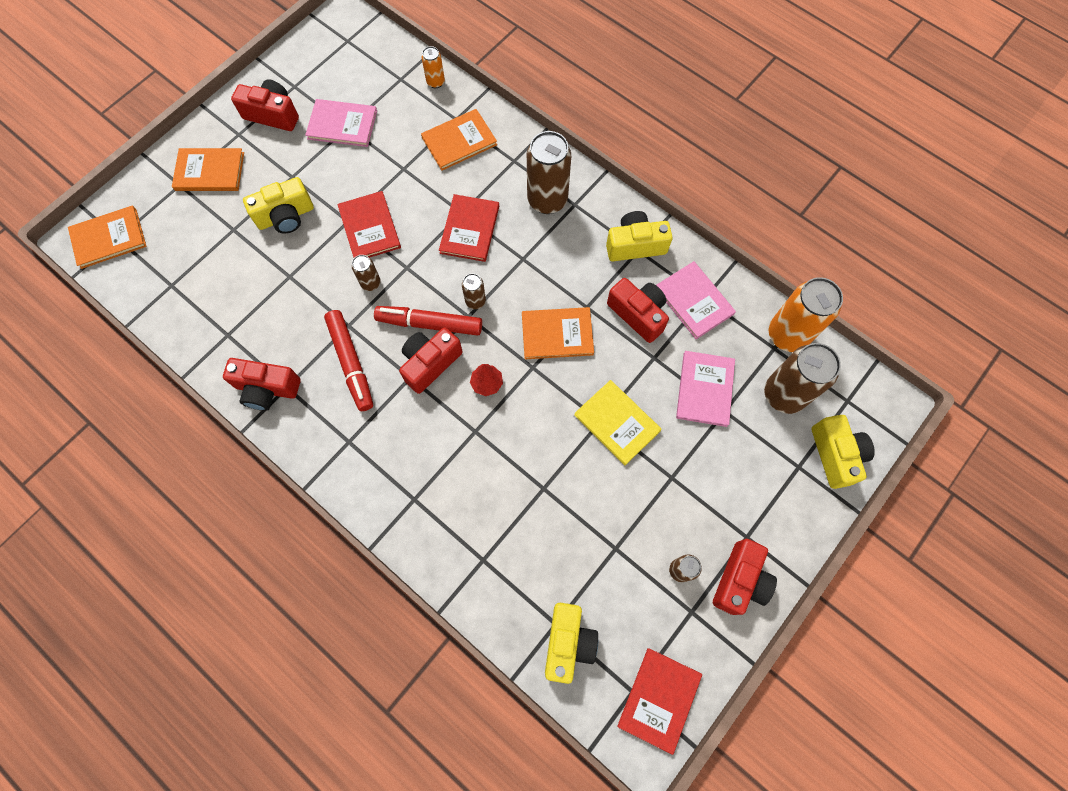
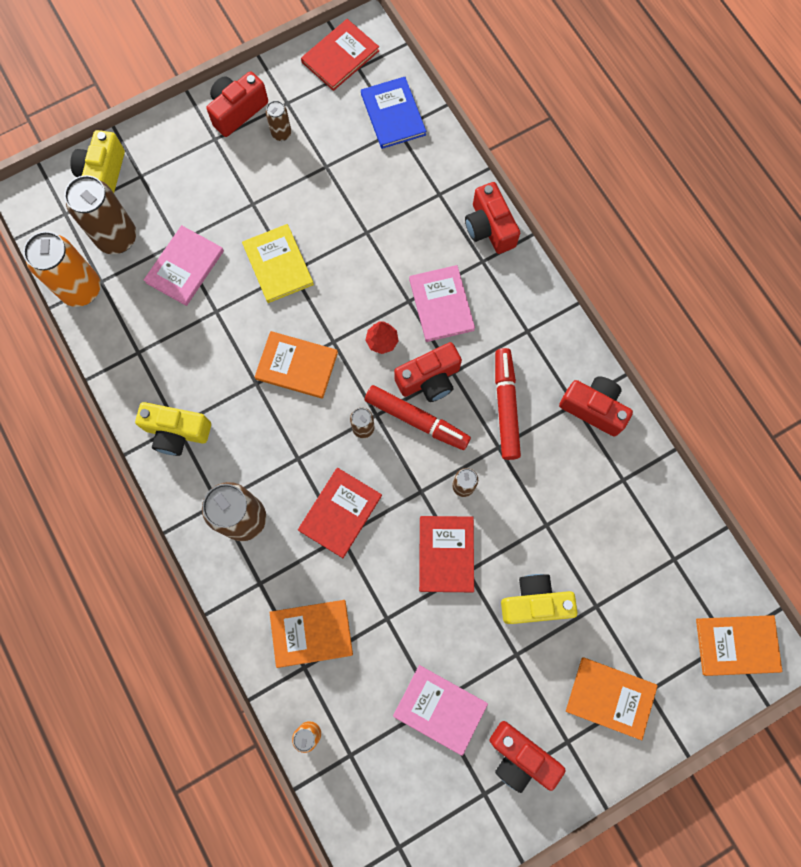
camera: 160 degrees left, 5 degrees up
yellow camera [545,603,598,684] -> blue book [361,77,426,149]
red camera [607,278,669,343] -> red camera moved to [465,182,520,254]
pink book [656,261,736,339] -> pink book moved to [409,265,475,342]

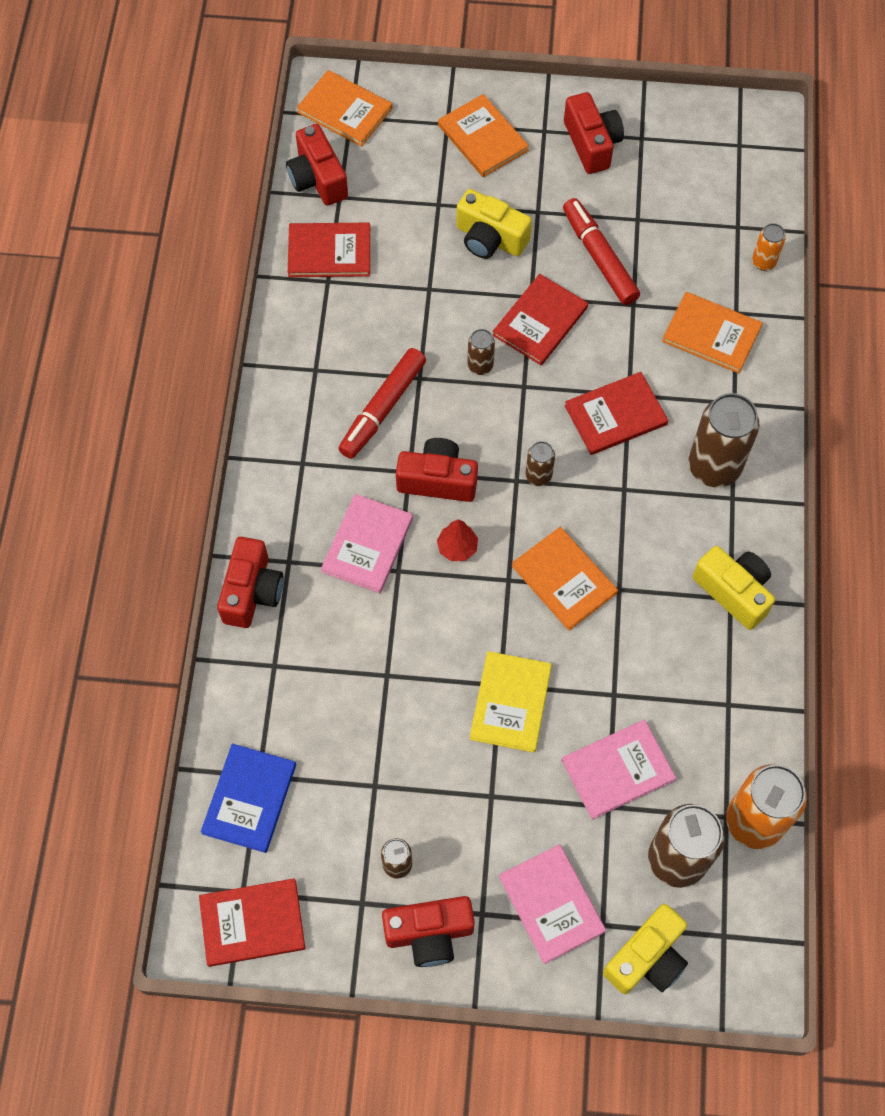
camera: 145 degrees left, 10 degrees down
red marker [365,385,471,450] -> red marker moved to [563,198,640,305]
pink book [393,665,488,756] -> pink book moved to [499,844,606,964]
red camera [559,376,633,437] -> red camera moved to [286,124,348,206]
none -> red book [288,223,370,277]

